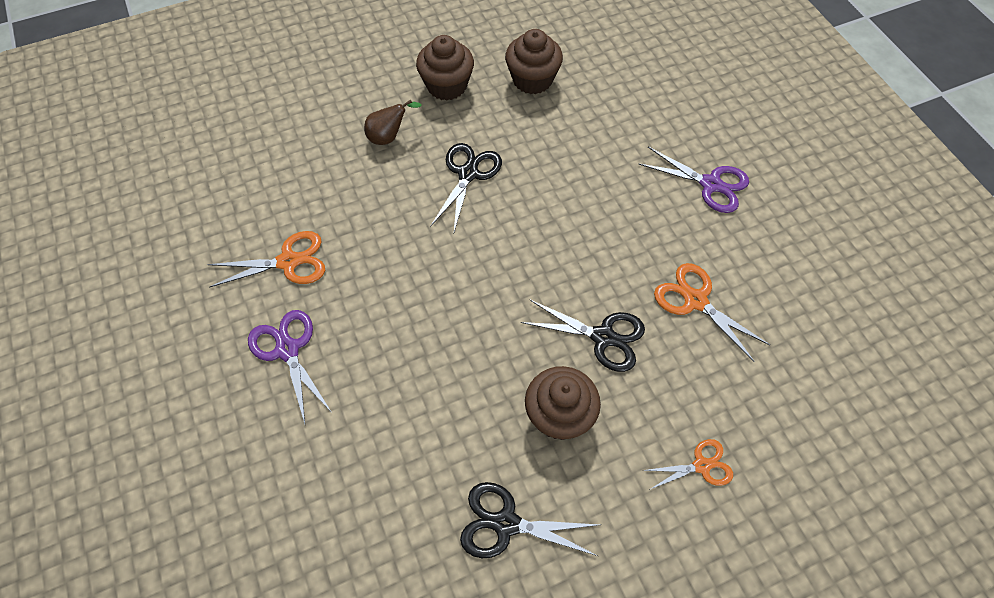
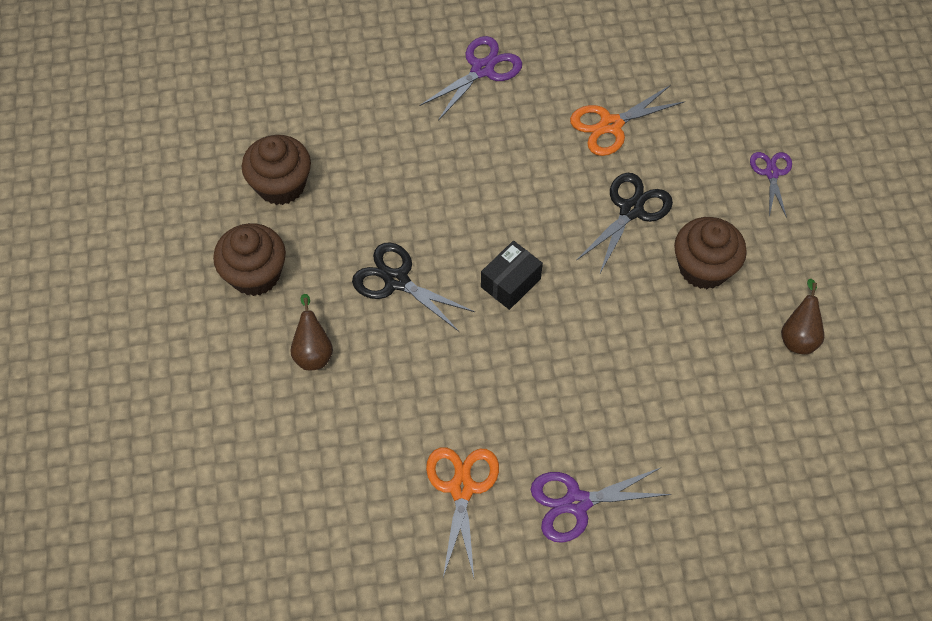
camera: 75 degrees left, 0 degrees up
black scissors [460,482,599,558] -> brown pear [781,279,824,355]
orange scissors [642,439,733,490] -> purple scissors [750,152,792,218]
none -> black box [481,241,543,310]

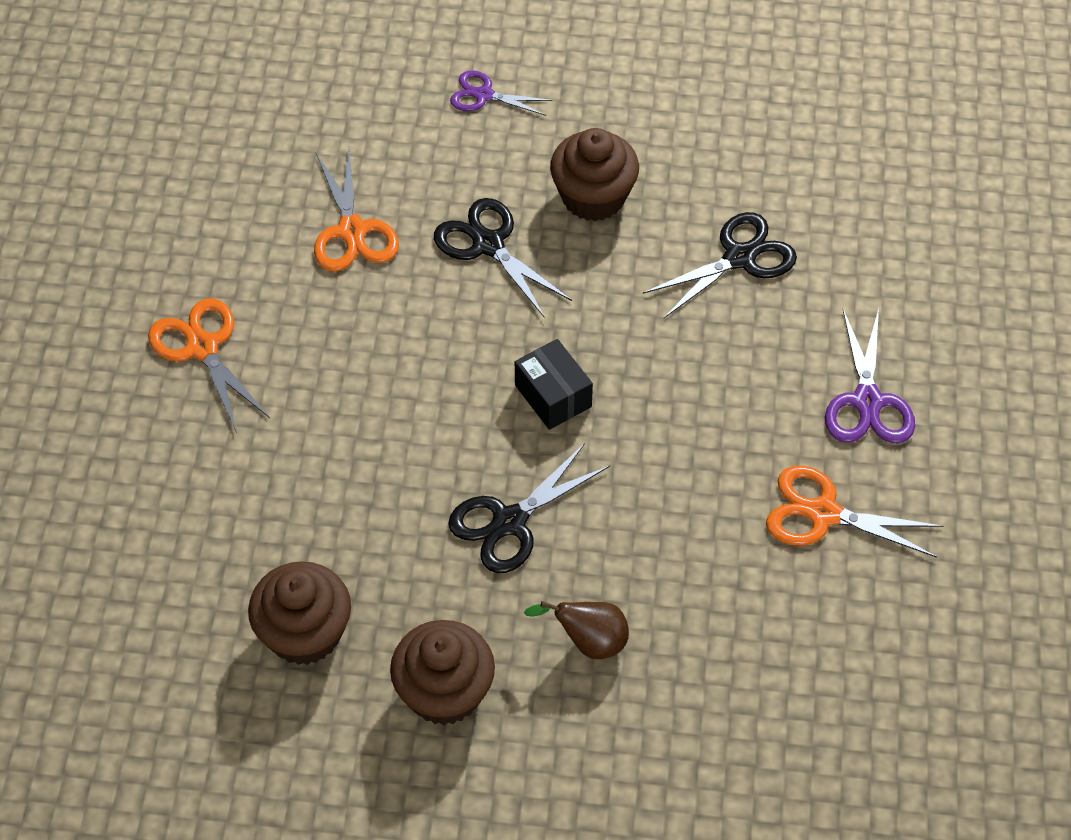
camera: 75 degrees left, 5 degrees down
purple scissors [420,36,522,121] -> orange scissors [148,298,270,433]
brown pear [781,279,824,355] -> none
none -> black scissors [643,212,797,318]

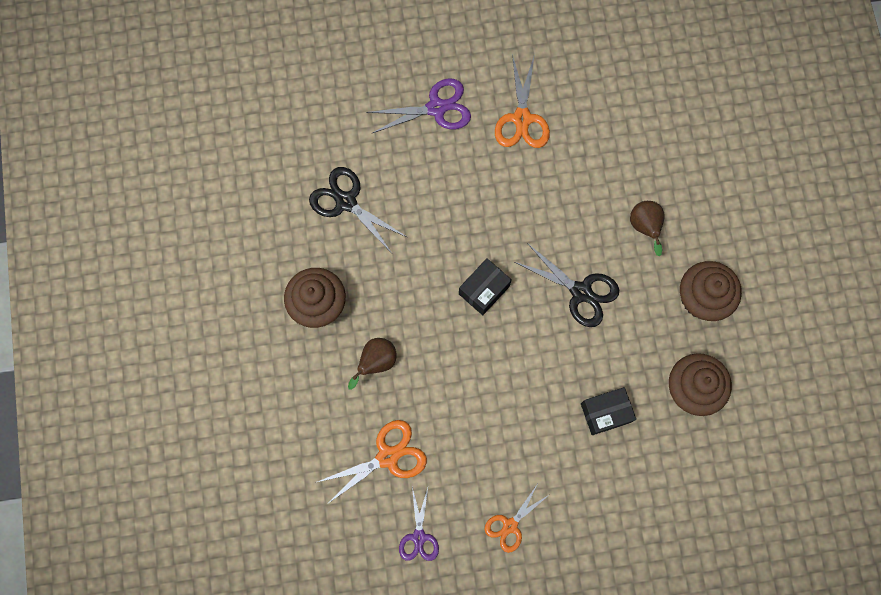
camera: 105 degrees left, 20 degrees up
orange scissors [148,298,270,433] -> orange scissors [485,485,549,553], size x0.66
black scissors [434,198,572,318] -> brown pear [348,338,397,390]
purple scissors [450,70,552,116] -> purple scissors moved to [399,487,439,561]
none -> black box [581,387,636,435]

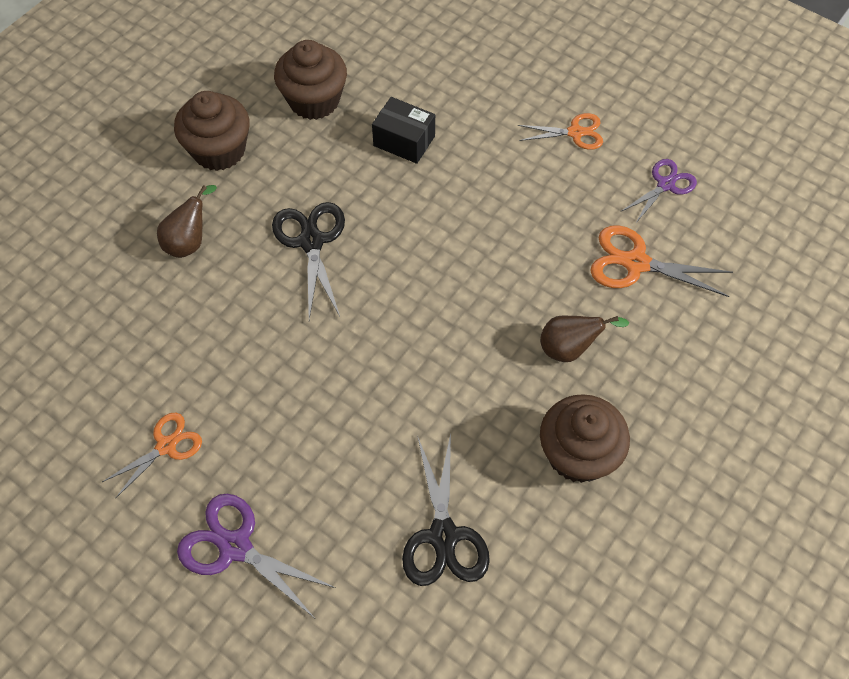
camera: 135 degrees left, 15 degrees down
black box [459,258,512,315] -> none
orange scissors [495,54,550,148] -> orange scissors [102,413,202,499], size x0.66

